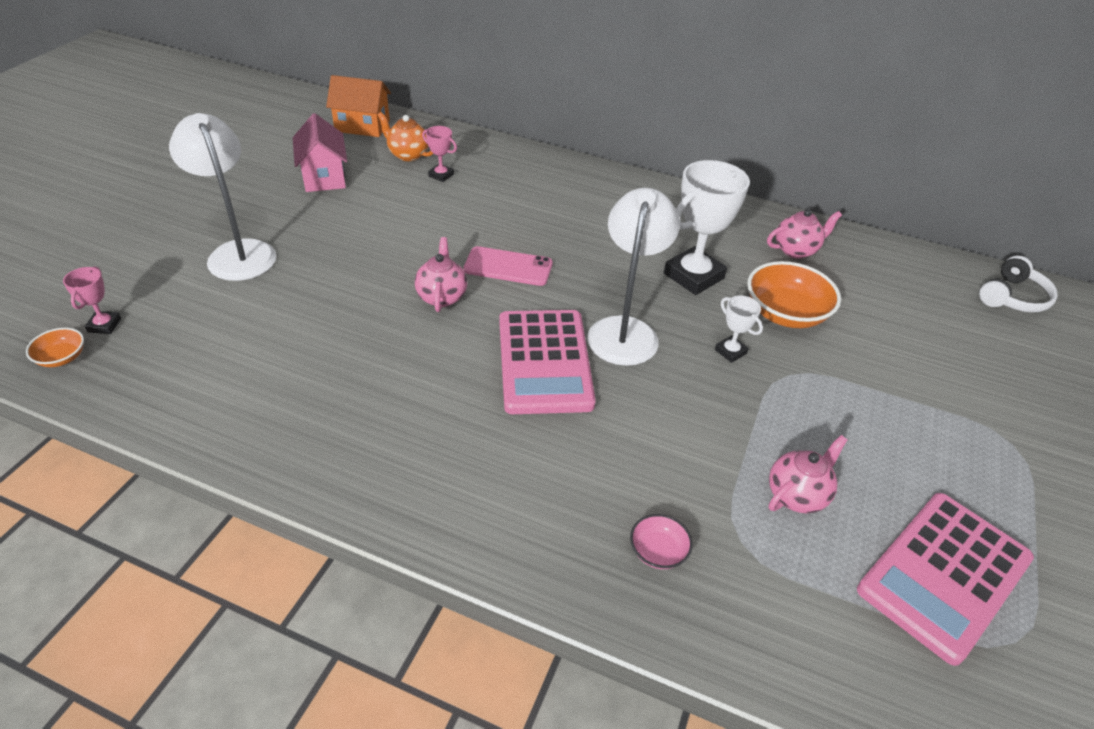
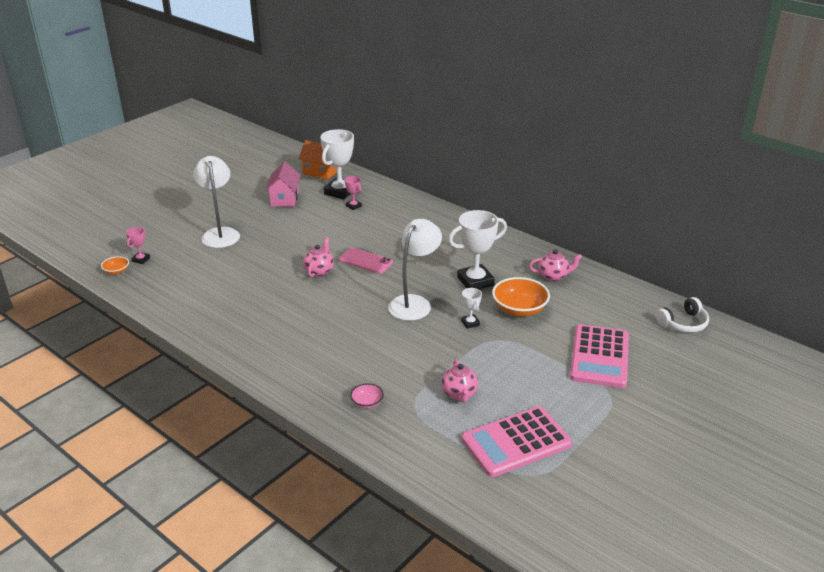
camera: 20 degrees right, 10 degrees down
orange teapot [377,112,433,161] -> white trophy [320,129,354,200]
pink calculator [499,310,596,414] -> pink calculator moved to [570,324,629,388]
pink teapot [768,435,847,513] -> pink teapot turned 105 degrees clockwise [442,359,478,403]

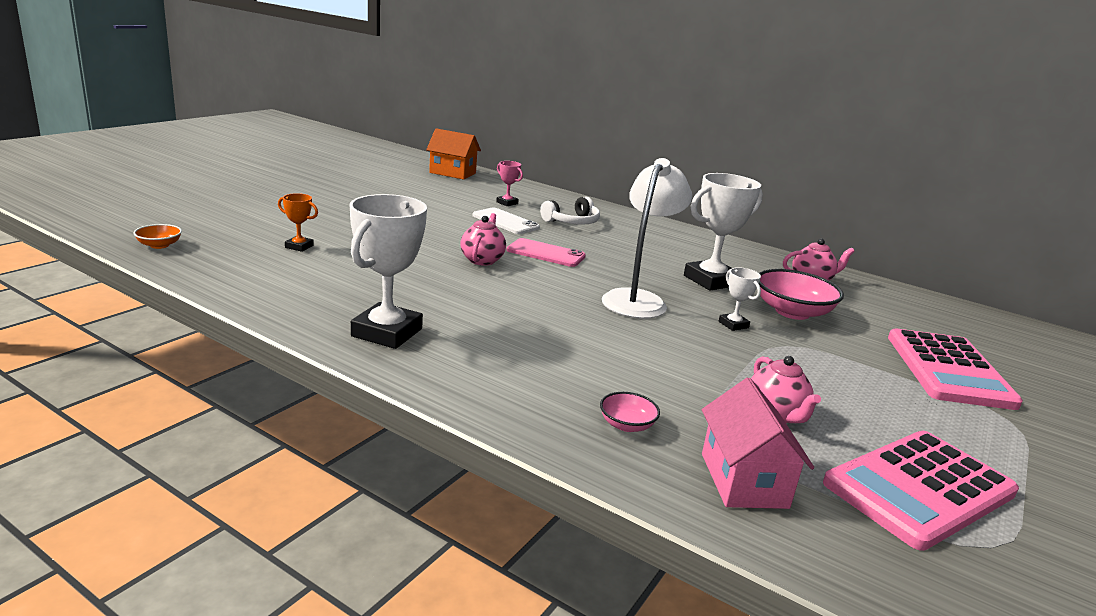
camera: 10 degrees left, 10 degrees down
pink trophy [126,227,150,264] -> none
white lamp [193,156,240,248] -> none
pink house [265,162,301,207] -> pink house moved to [702,378,814,509]
white trophy [320,129,354,200] -> white trophy moved to [350,194,427,349]
orange bowl [492,277,550,317] -> pink bowl [759,269,844,320]
white headphones [655,297,709,333] -> white headphones moved to [540,196,600,225]
none -> orange trophy [278,193,318,252]
none -> white phone [472,207,540,234]

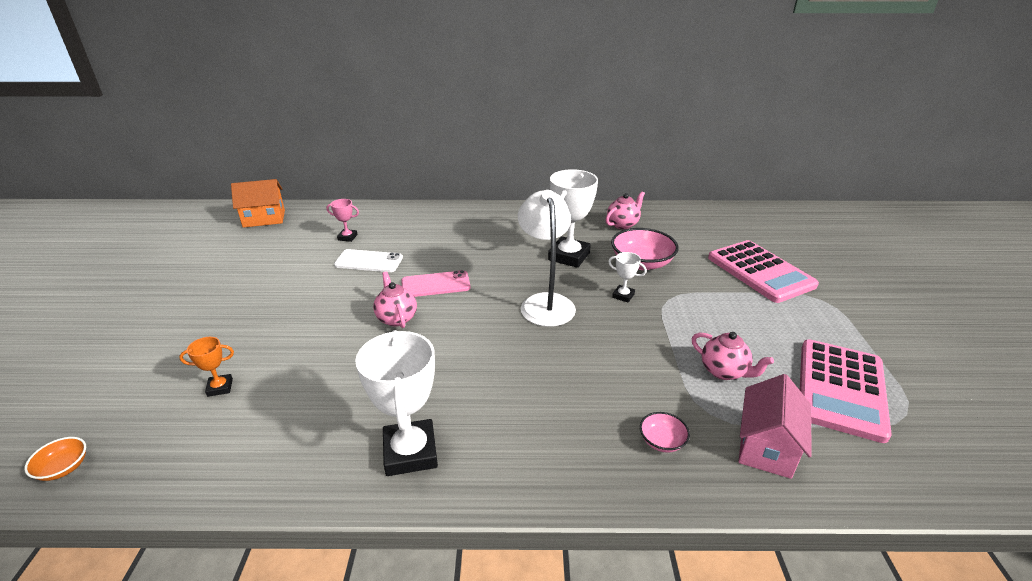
camera: 30 degrees left, 10 degrees up
white headphones [540,196,600,225] -> none
pink house [702,378,814,509] -> pink house turned 60 degrees clockwise [738,374,812,479]

